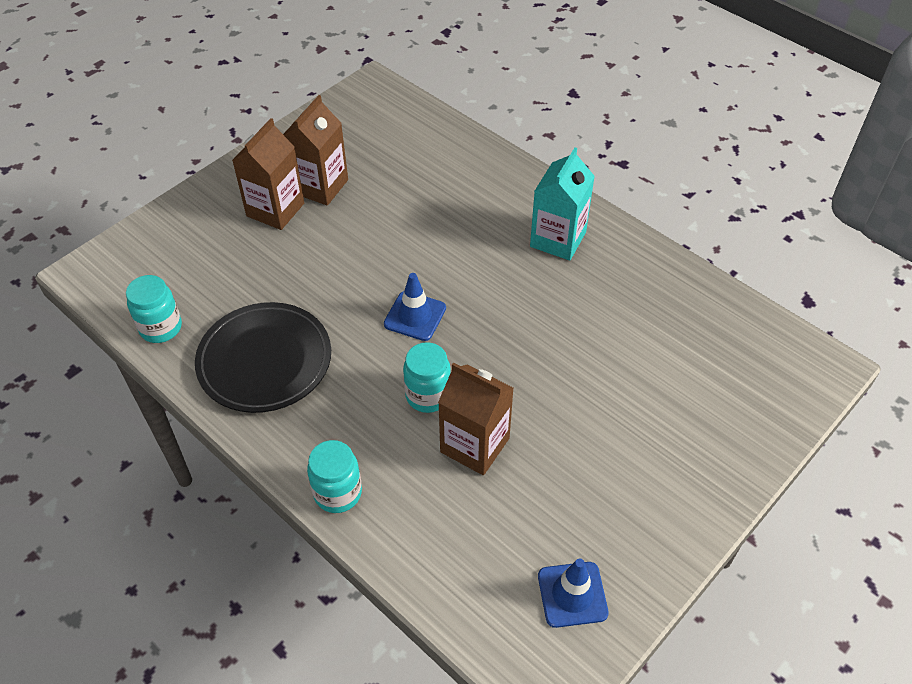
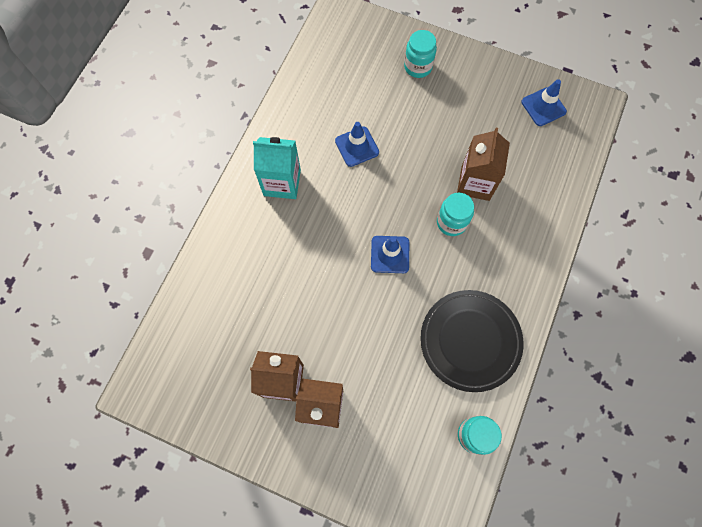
camera: 110 degrees left, 20 degrees up
turquoise jar [307,440,362,513] -> turquoise jar moved to [404,30,437,78]
none -> blue traffic cone [335,122,379,167]

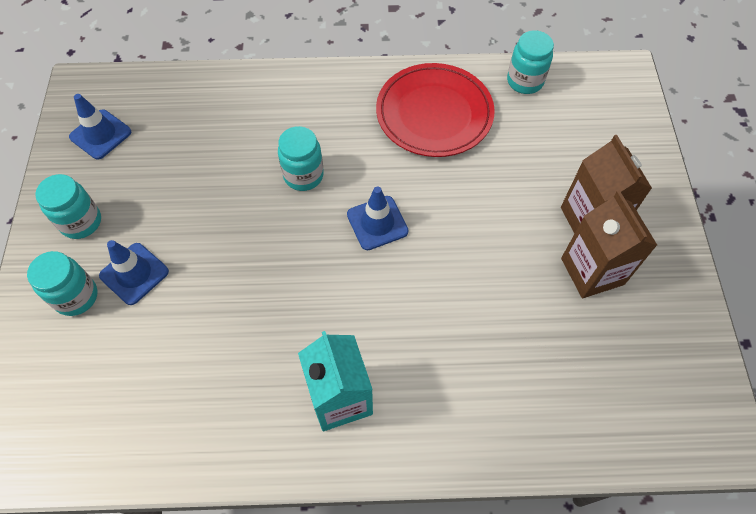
camera: 115 degrees left, 10 degrees down
blue traffic cone [335,122,379,167] -> blue traffic cone moved to [99,240,169,305]
black plate [420,290,523,392] -> red plate [376,63,495,157]
brown carton [457,128,510,201] -> none
none -> turquoise jar [35,174,101,239]

